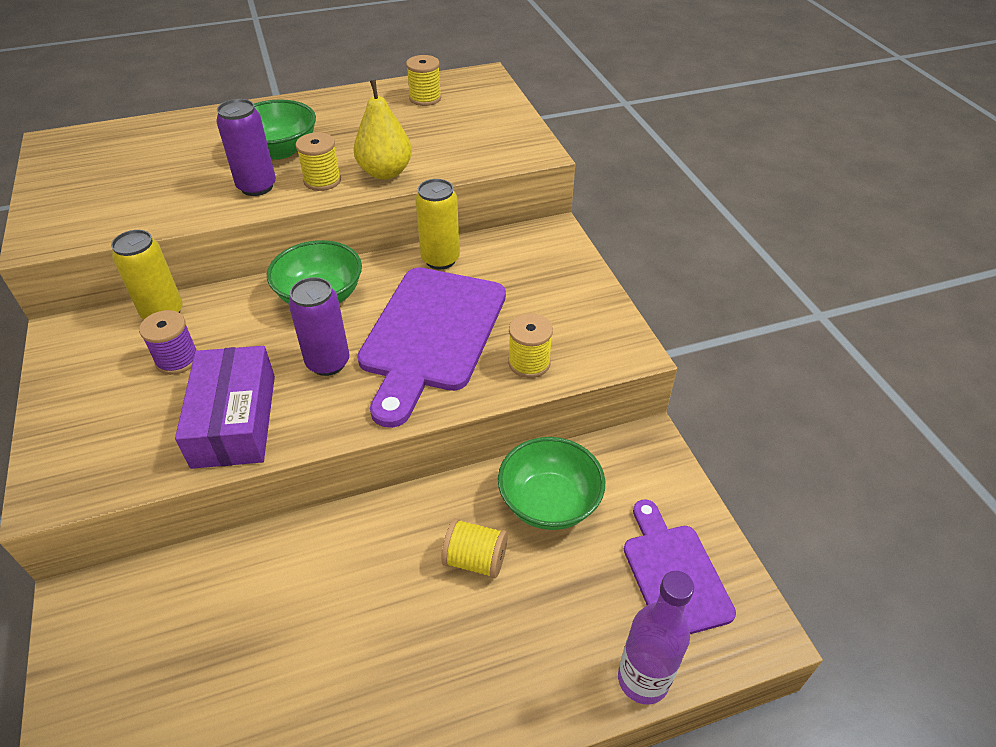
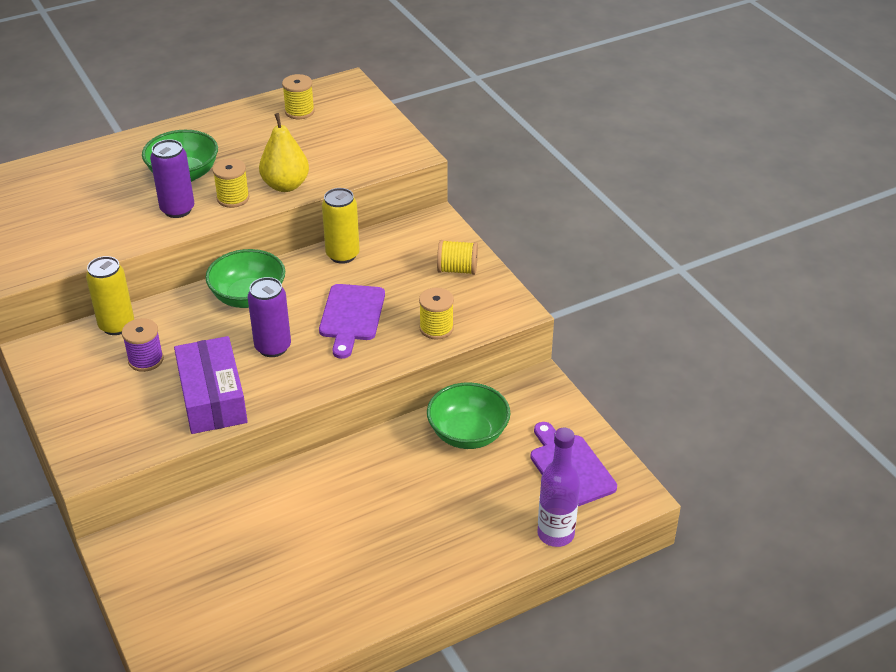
camera: 10 degrees left, 5 degrees down
purple cutting board [357,267,506,428] -> purple cutting board [319,284,385,359], size x0.61
yellow spool [441,518,508,579] -> yellow spool moved to [437,240,478,275]

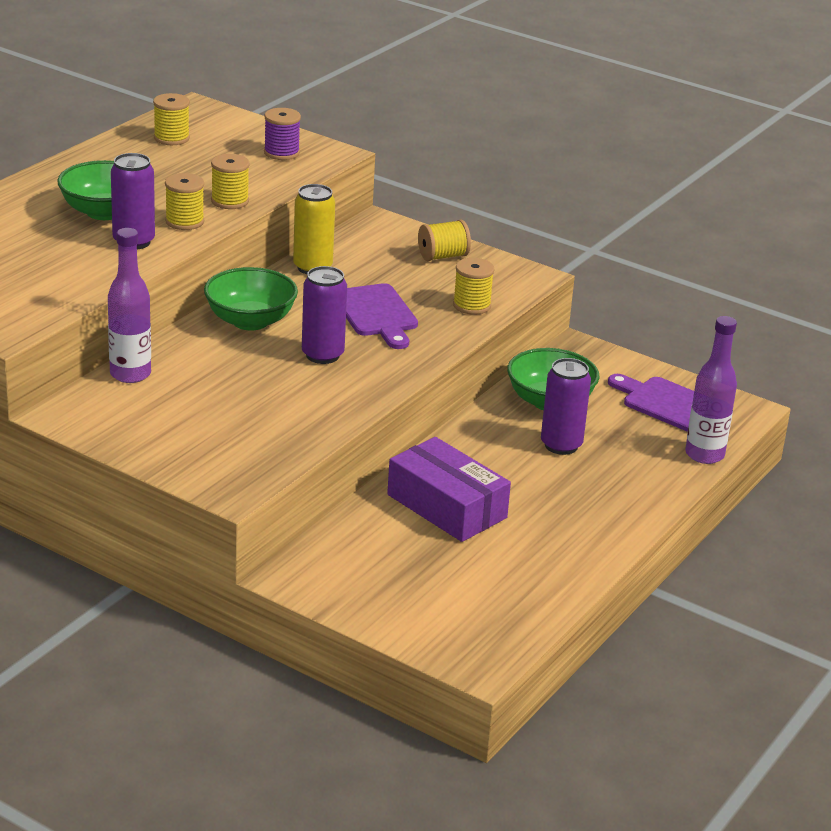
camera: 30 degrees left, 10 degrees down
yellow can [86,256,134,335] -> purple bottle [108,228,151,383]
purple spool [122,318,164,372] -> purple spool moved to [264,108,301,160]
purple box [174,336,248,434] -> purple box moved to [387,437,511,542]
yellow pear [259,113,309,192] -> yellow spool [211,154,250,209]
none -> purple can [541,358,591,455]

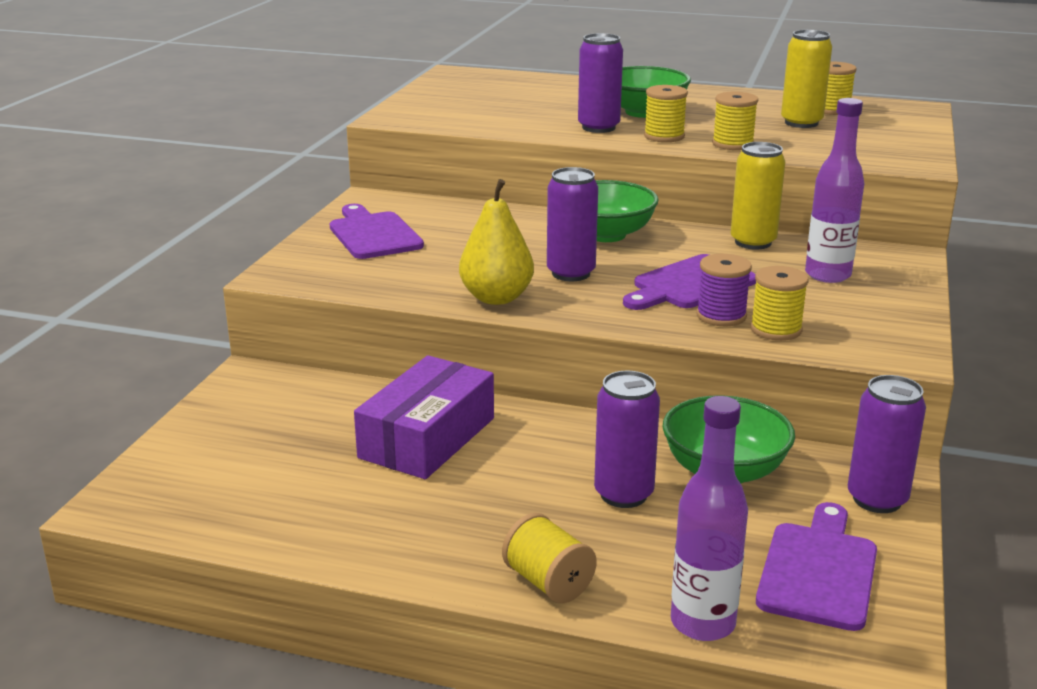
camera: 75 degrees right, 5 degrees down
purple bottle [108,228,151,383] -> purple bottle moved to [805,98,864,283]
purple spool [264,108,301,160] -> purple spool moved to [696,254,752,326]
yellow spool [418,220,471,261] -> yellow spool moved to [502,513,597,603]
none -> purple cutting board [330,204,424,259]
none -> yellow pear [459,179,534,305]
none -> yellow can [781,30,832,128]
none -> purple can [848,375,926,513]

